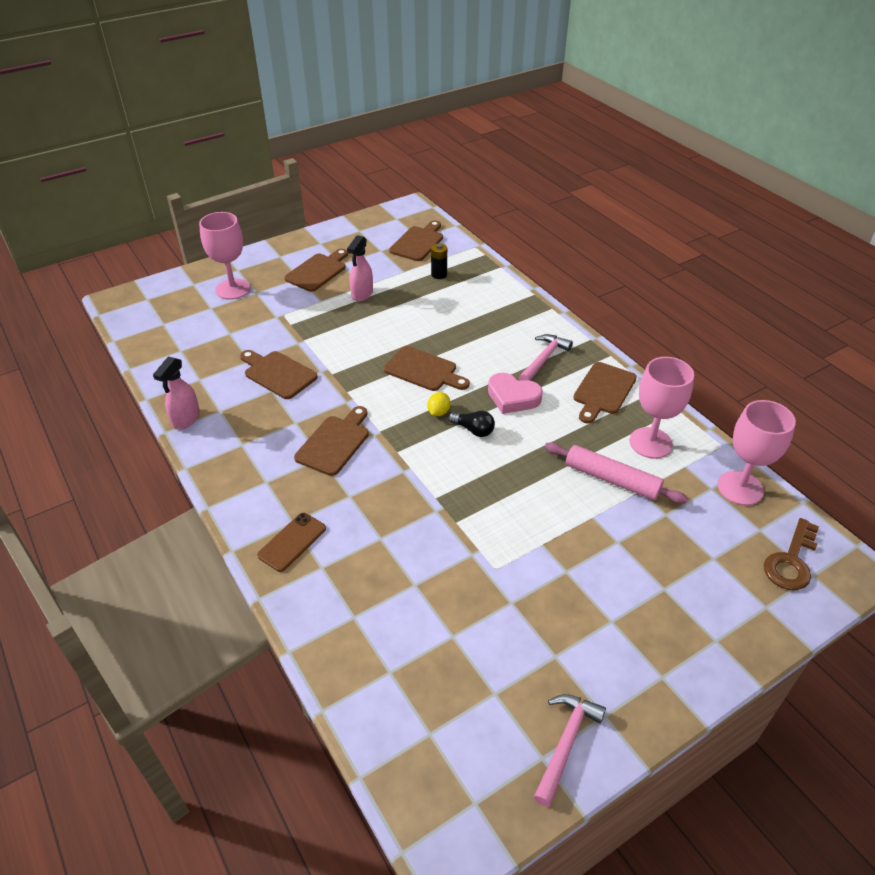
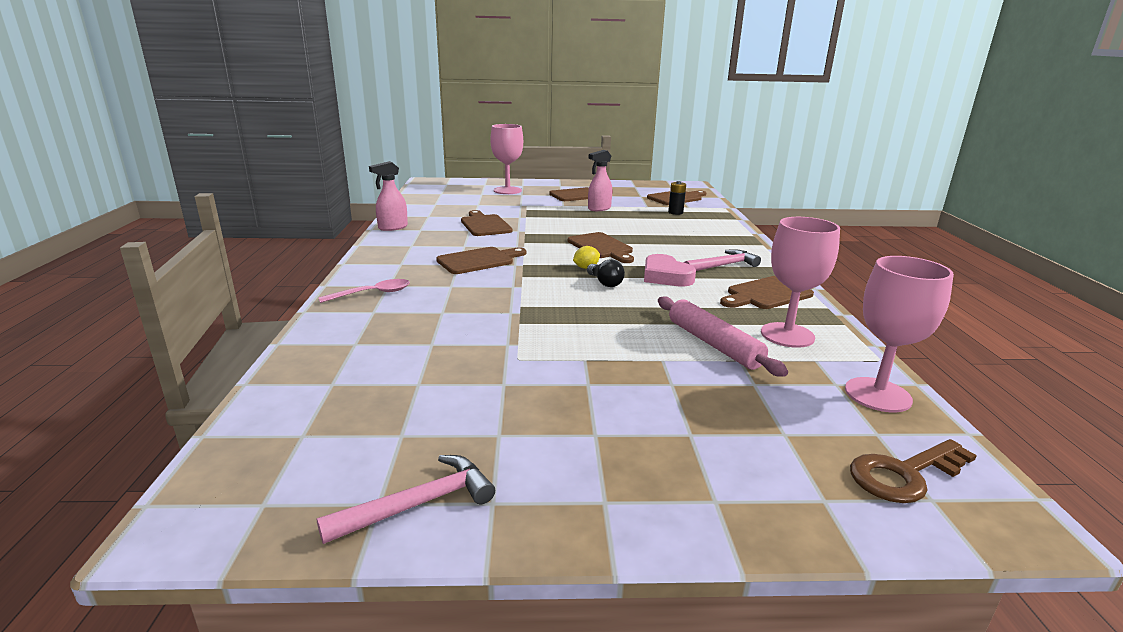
camera: 30 degrees right, 20 degrees down
brown phone [257,513,326,572] -> pink spoon [318,279,410,303]

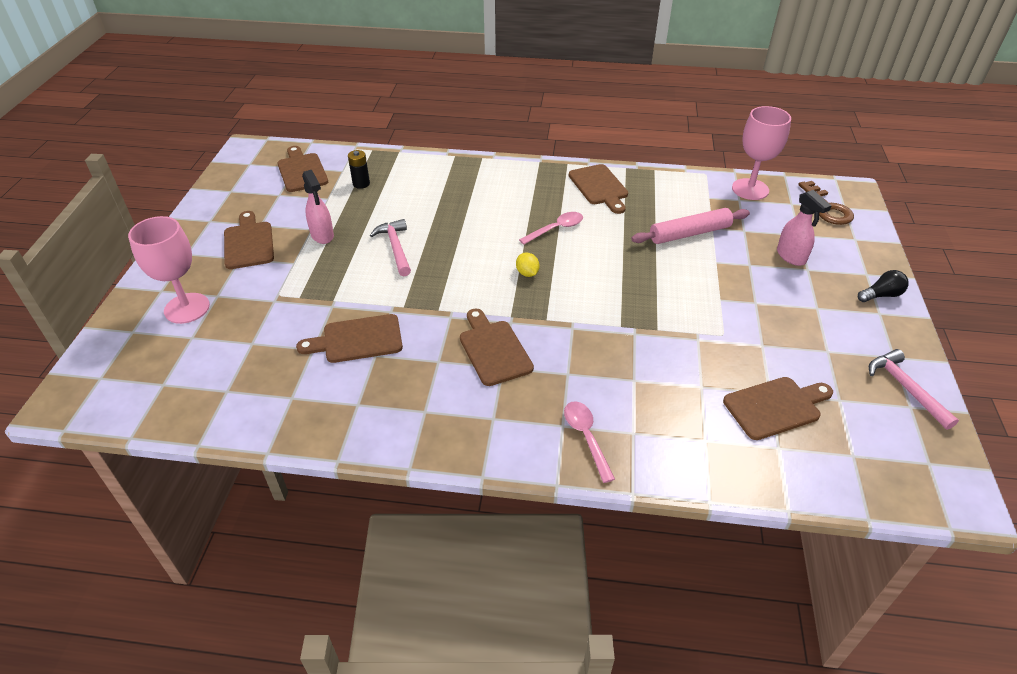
camera: 80 degrees left, 20 degrees up
pink spray bottle [369,161,408,231] -> pink spray bottle moved to [777,190,831,266]
brown cutting board [568,232,634,263] -> brown cutting board moved to [723,377,833,440]
black light bulb [587,259,625,287] -> black light bulb moved to [858,270,909,302]
pink heart [644,254,696,287] -> pink spoon [519,212,583,245]
pink hammer [684,249,761,271] -> pink hammer moved to [370,219,411,276]
pink goblet [761,217,840,348] -> none

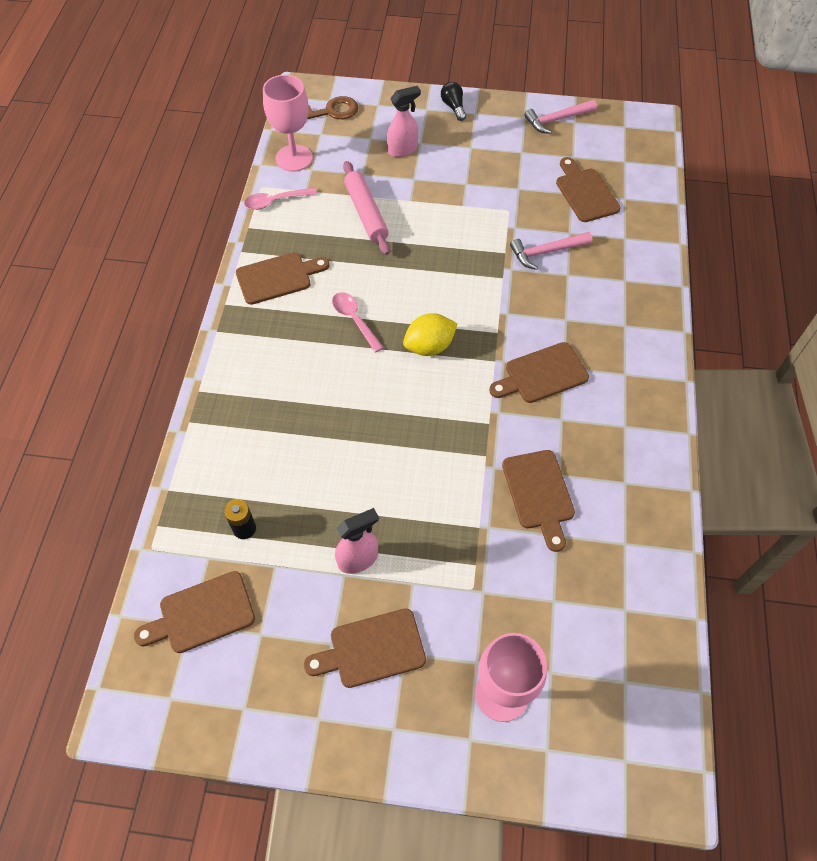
camera: 90 degrees left, 15 degrees up
pink hammer [370,219,411,276] -> pink hammer moved to [510,232,592,270]
yellow lemon [516,252,540,277] -> yellow lemon [403,313,457,356], size x1.72
pink spoon [564,401,615,483] -> pink spoon moved to [244,188,317,210]

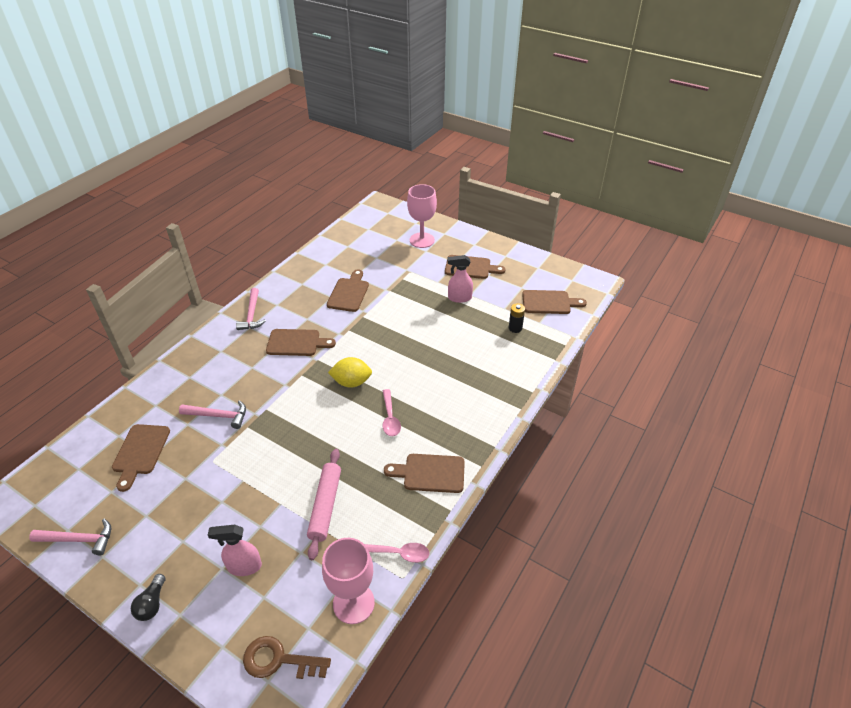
camera: 155 degrees left, 15 degrees down
none -> pink hammer [236,288,266,330]

